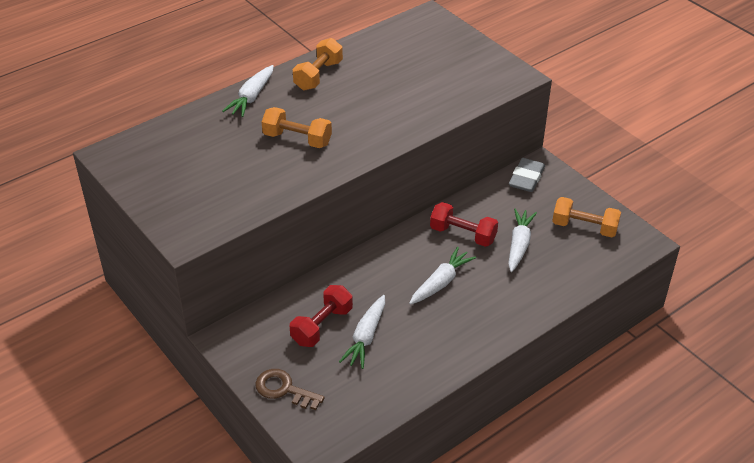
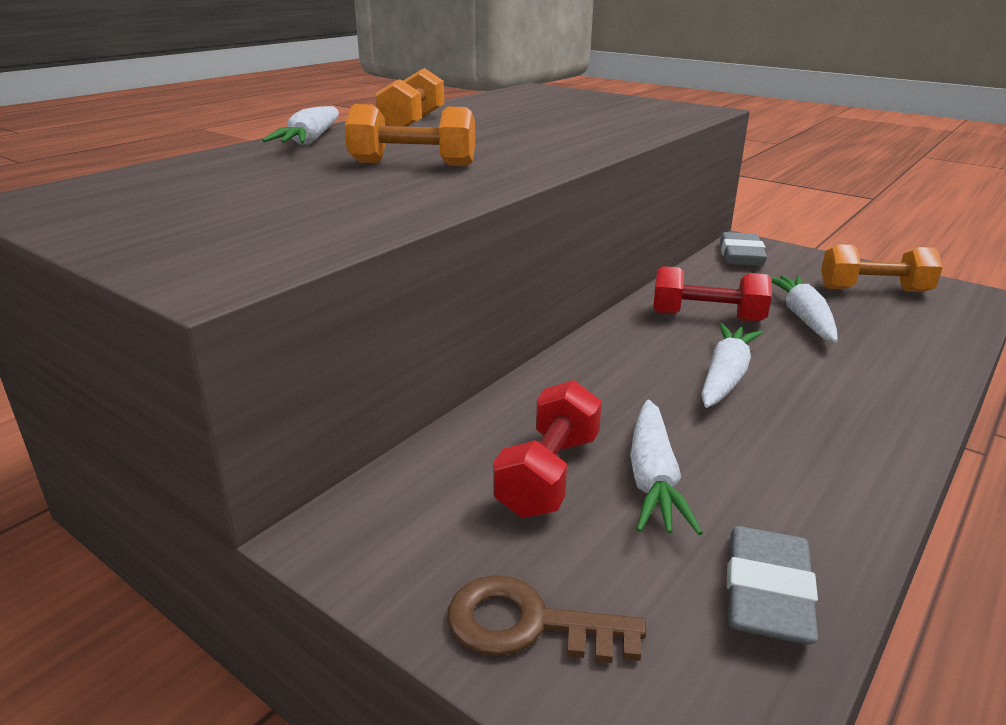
camera: 15 degrees left, 15 degrees down
none -> grey eraser [727,526,818,645]

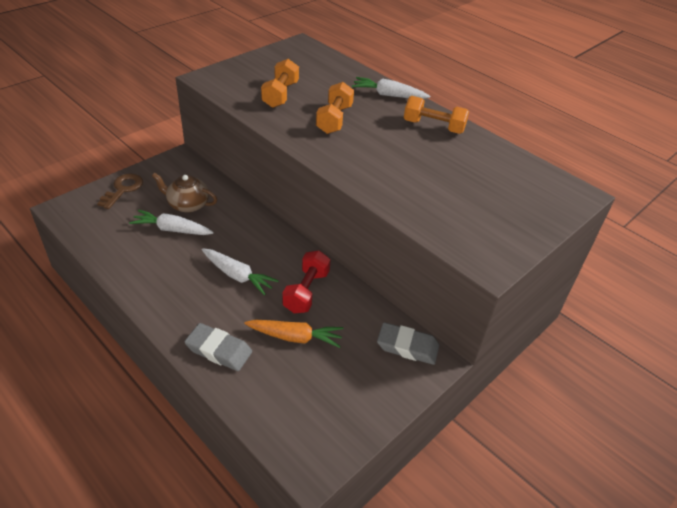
camera: 95 degrees right, 15 degrees up
red dumbbell [493,380,602,518] -> brown teapot [152,173,217,213]
grey eraser [727,526,818,645] -> grey eraser moved to [184,323,252,371]
white carrot [771,276,838,343] -> orange carrot [244,320,343,348]
orange dumbbell [821,244,943,292] -> orange dumbbell moved to [261,59,299,108]

